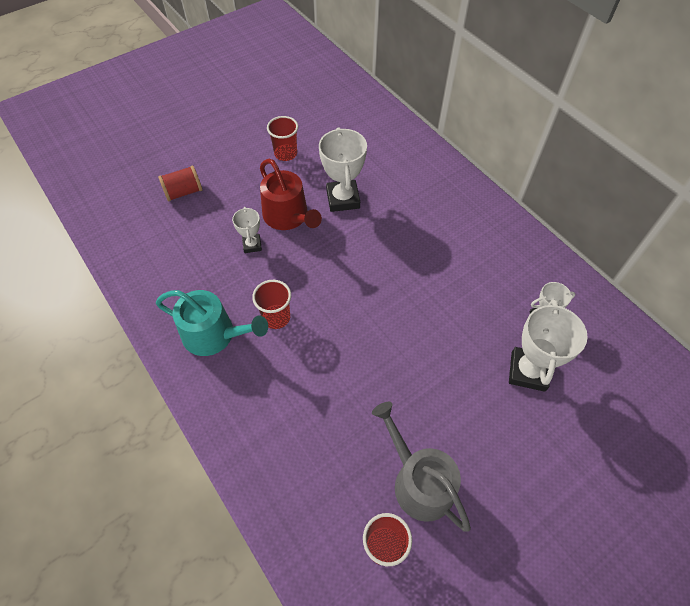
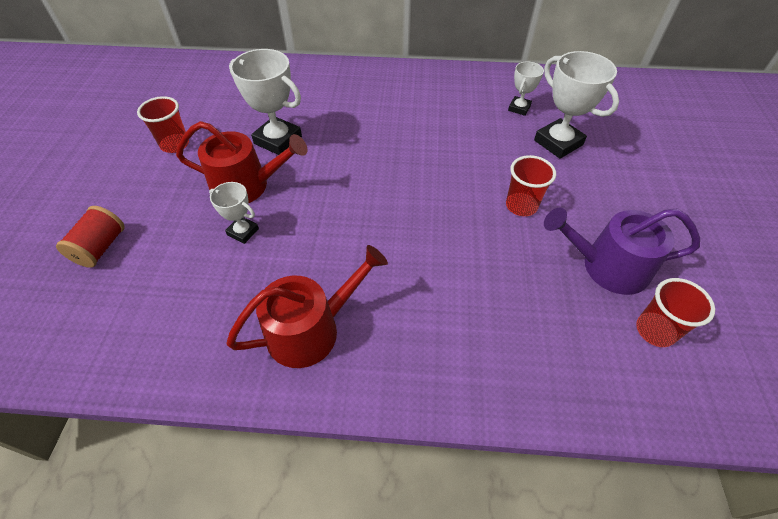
camera: 50 degrees left, 5 degrees down
turquoise watering can [156,290,268,356] -> red watering can [226,245,388,368]
red cup [252,280,291,329] -> red cup moved to [506,155,556,216]
grey watering can [372,402,471,532] -> purple watering can [544,208,700,295]

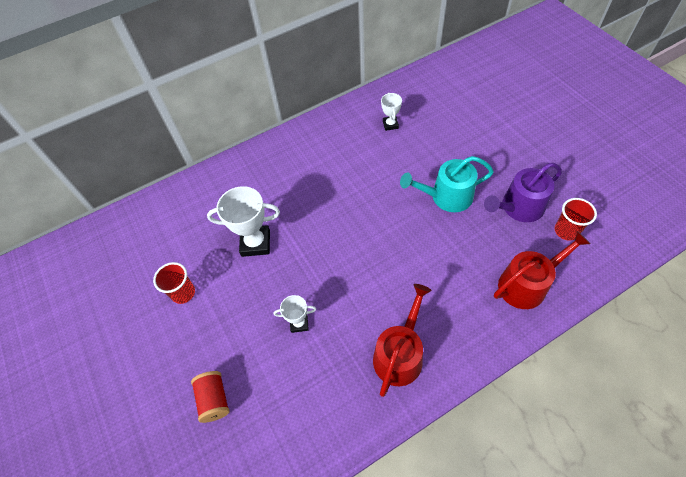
camera: 30 degrees left, 5 degrees up
red watering can [176,121,308,203] -> red watering can moved to [494,231,590,309]
red cup [506,155,556,216] -> turquoise watering can [400,156,494,212]
white trophy [534,51,619,159] -> none

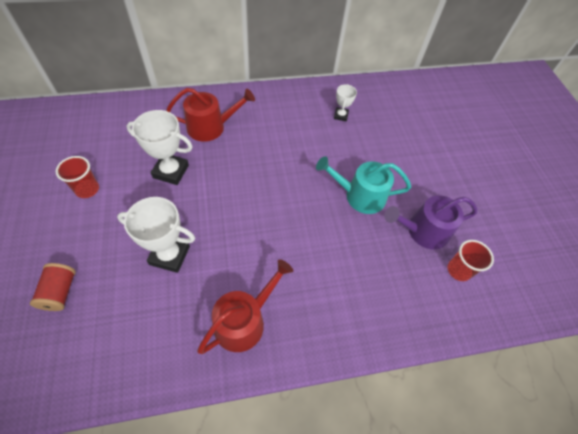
camera: 10 degrees right, 0 degrees up
white trophy [273,295,316,333] -> white trophy [117,197,195,273], size x1.80
red watering can [494,231,590,309] -> red watering can moved to [166,88,255,142]

